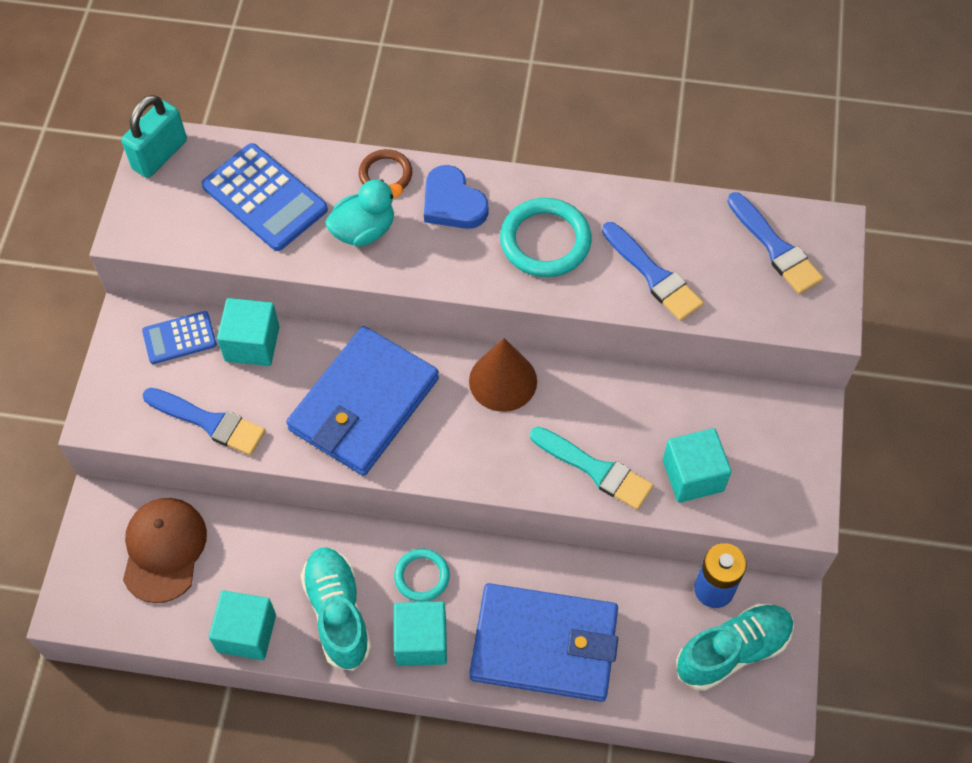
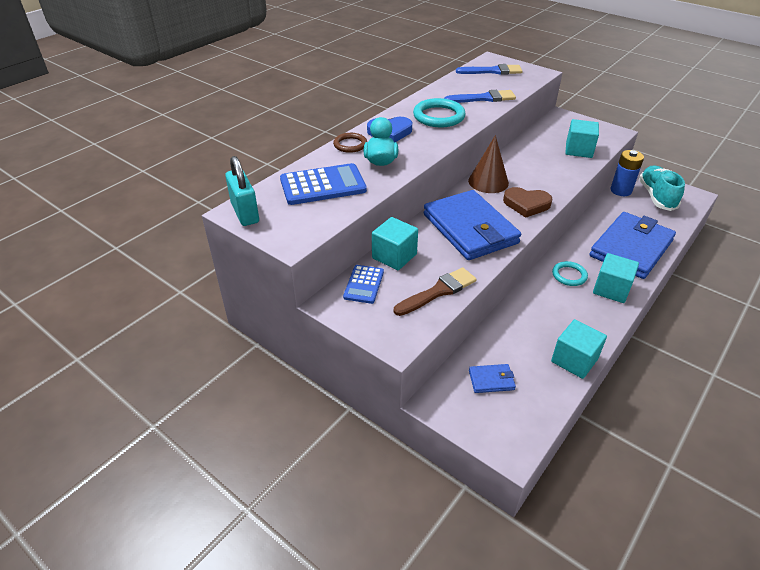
camera: 60 degrees left, 20 degrees down
brown cap [123,498,207,603] -> blue wallet [469,364,516,393]
blue brush [143,388,265,455] -> brown brush [394,267,477,316]
turquoise shoe [301,547,371,671] -> none
turquoise brush [530,427,653,510] -> none
none -> brown heart [503,187,552,218]

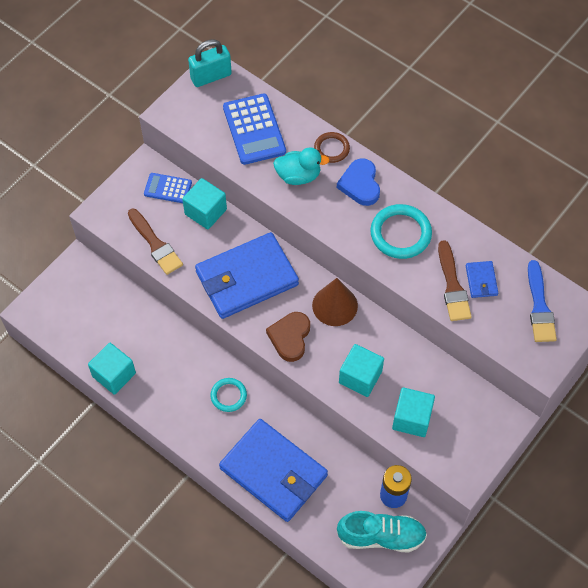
camera: 90 degrees right, 20 degrees up
blue brush [444,90,516,103] -> brown brush [438,240,472,321]
blue wallet [469,364,516,393] -> blue wallet moved to [466,261,498,298]
turquoise cube [593,253,639,303] -> turquoise cube moved to [339,344,384,397]

